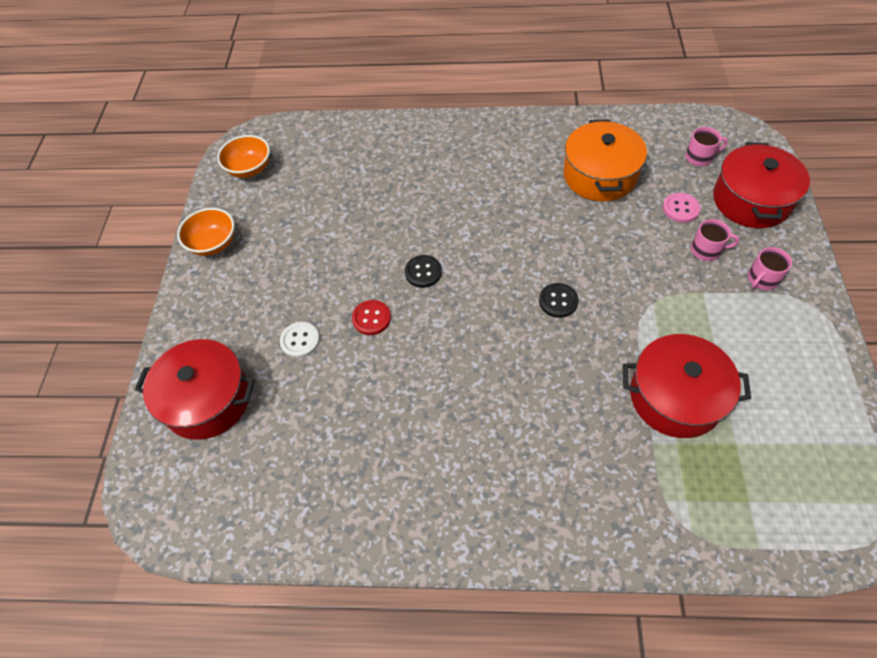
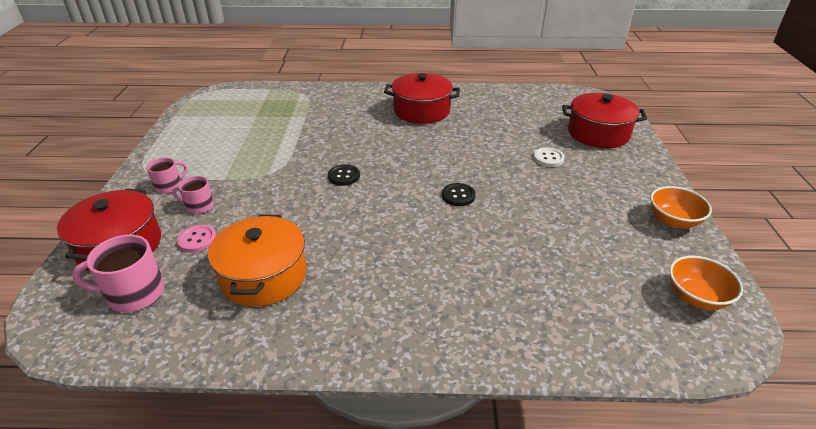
camera: 175 degrees right, 20 degrees down
red button [352,300,391,335] -> none
red pot [623,334,751,438] -> red pot moved to [384,73,460,124]
pink mug [685,127,728,166] -> pink mug [72,234,165,312], size x1.64

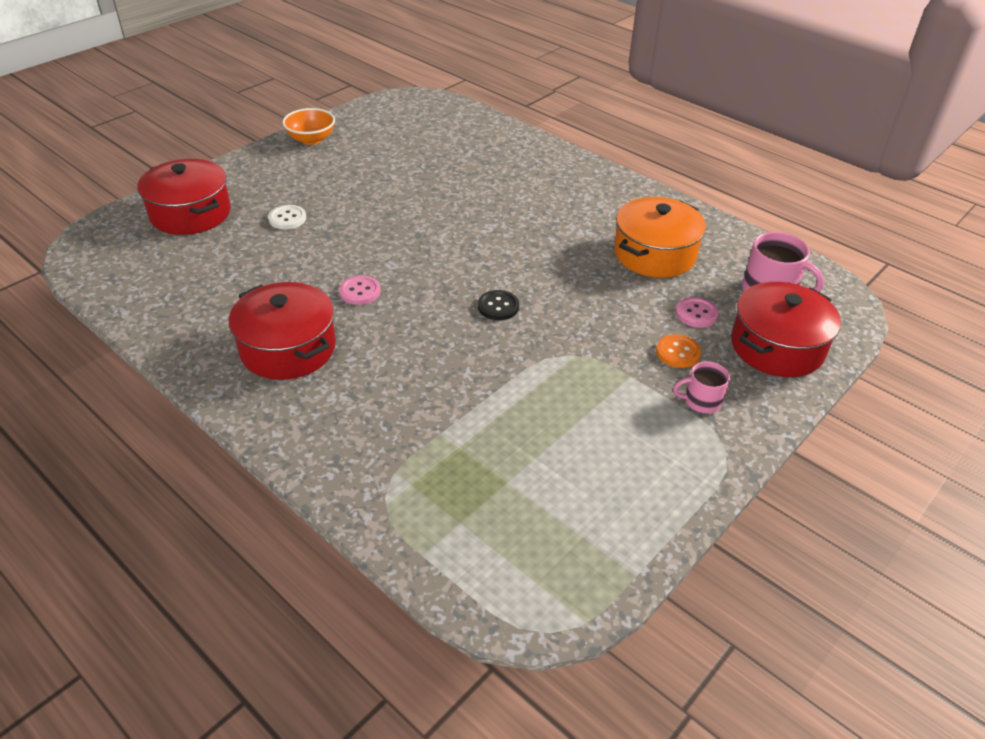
camera: 140 degrees left, 5 degrees up
pink mug [172,176,214,214] -> orange button [656,334,701,368]
black button [442,183,476,206] -> none
orange bowl [669,256,743,310] -> none
none -> pink button [339,275,381,305]

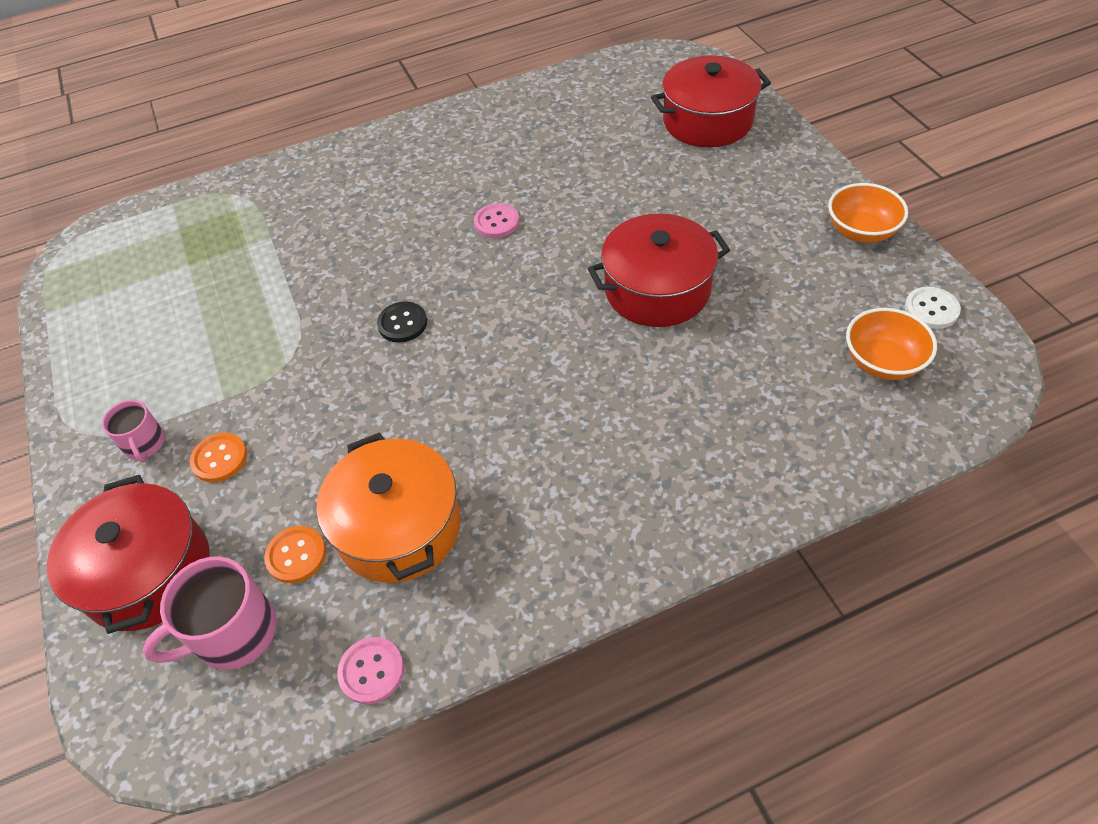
camera: 120 degrees right, 10 degrees up
red pot [229,282,336,380] -> red pot moved to [588,214,730,327]
white button [268,205,306,229] -> white button moved to [905,287,961,329]
pink mug [673,361,730,413] -> pink mug turned 135 degrees clockwise [102,400,165,463]
pink button [676,297,719,328] -> pink button moved to [337,637,404,704]
none -> orange button [264,526,326,583]
none -> orange bowl [846,308,937,380]

